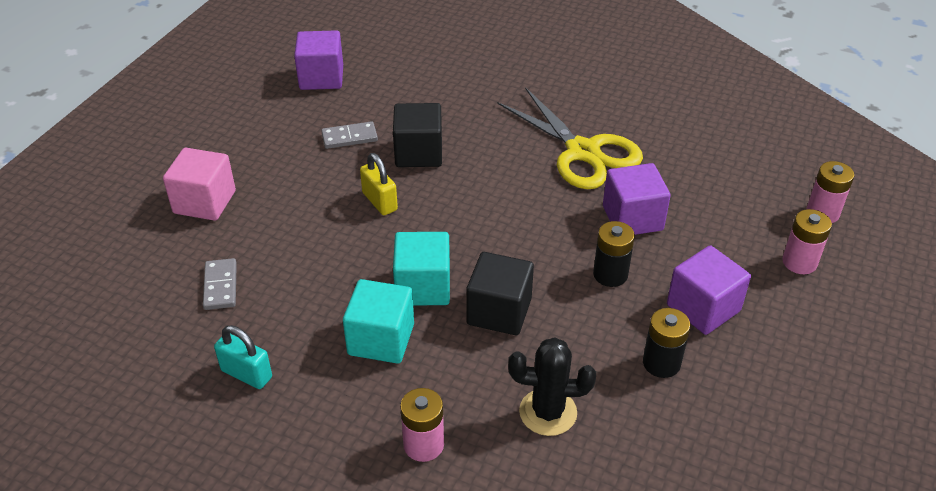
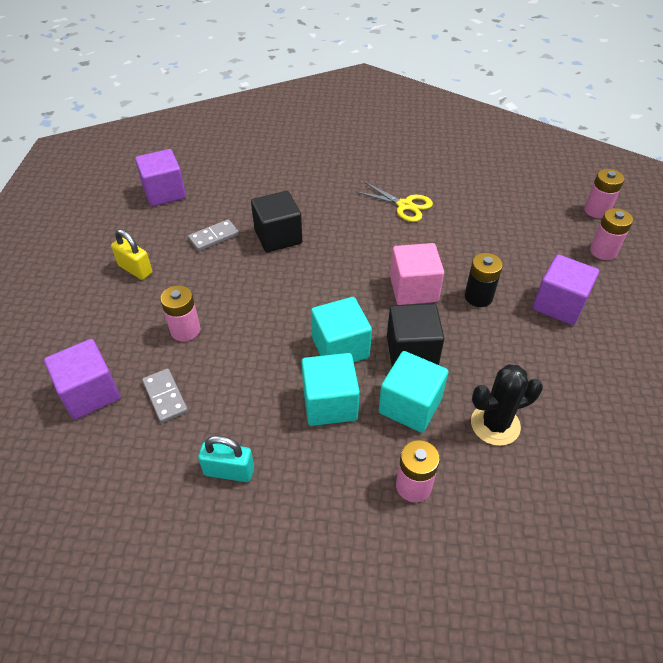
camera: 20 degrees left, 5 degrees up
pink cube [163,148,236,221] -> pink cube moved to [390,243,444,305]
yellow padlock [360,153,398,215] -> yellow padlock moved to [111,229,152,280]
yellow scissors [497,87,643,189] -> yellow scissors [355,182,433,222], size x0.58
purple cube [603,163,671,235] -> purple cube moved to [44,339,121,420]
black battery [643,308,690,378] -> none
none -> pink battery [160,285,200,342]
none -> turquoise cube [379,351,448,433]

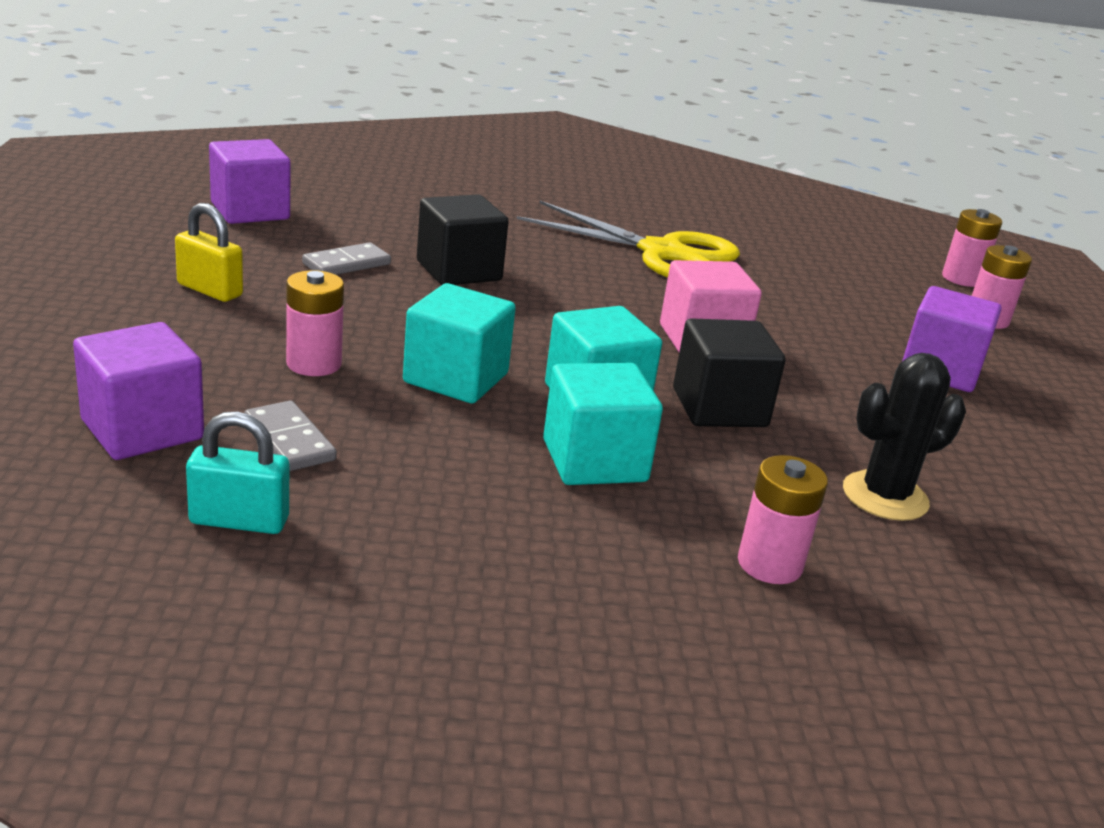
camera: 10 degrees left, 20 degrees down
turquoise padlock [198,435,254,482] -> turquoise padlock moved to [186,411,289,534]
yellow scissors [355,182,433,222] -> yellow scissors [517,201,740,278], size x1.73
turquoise cube [379,351,448,433] -> turquoise cube moved to [403,283,516,403]
black battery [465,253,503,307] -> none

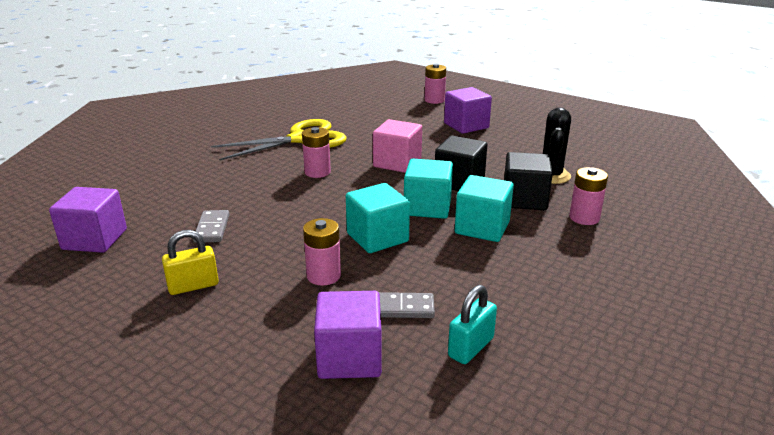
camera: 50 degrees left, 0 degrees up
black cube [417,194,509,285] -> black cube moved to [504,152,553,210]
pink battery [942,209,1002,287] -> pink battery moved to [302,127,331,178]

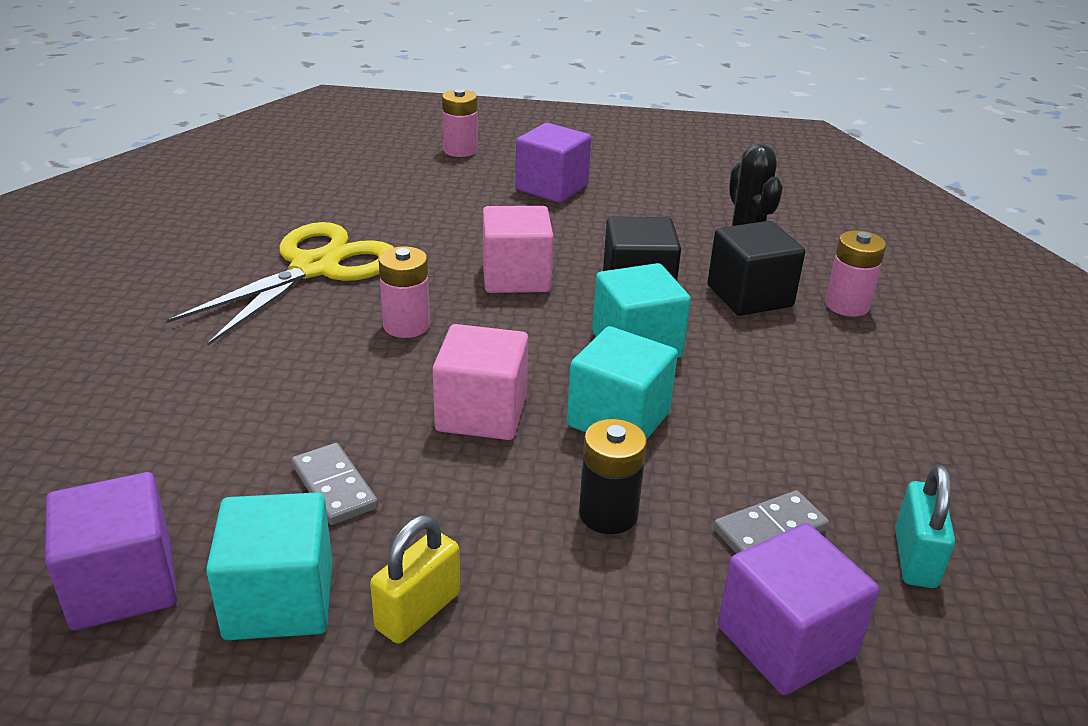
camera: 30 degrees left, 5 degrees up
pink battery [303,218,341,285] -> black battery [579,419,647,534]
turquoise cube [455,175,514,242] -> turquoise cube moved to [206,492,333,640]
none -> pink cube [433,324,528,440]

